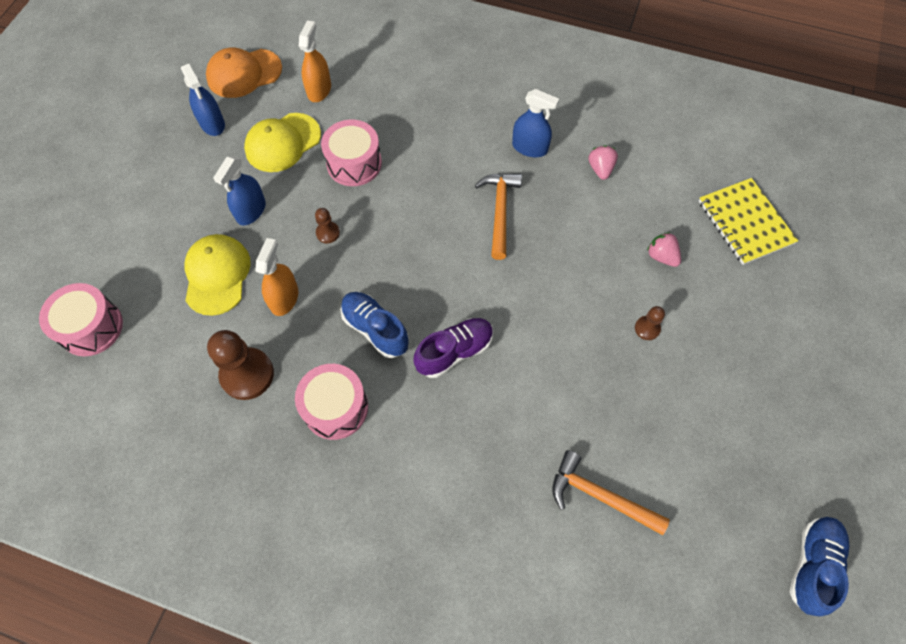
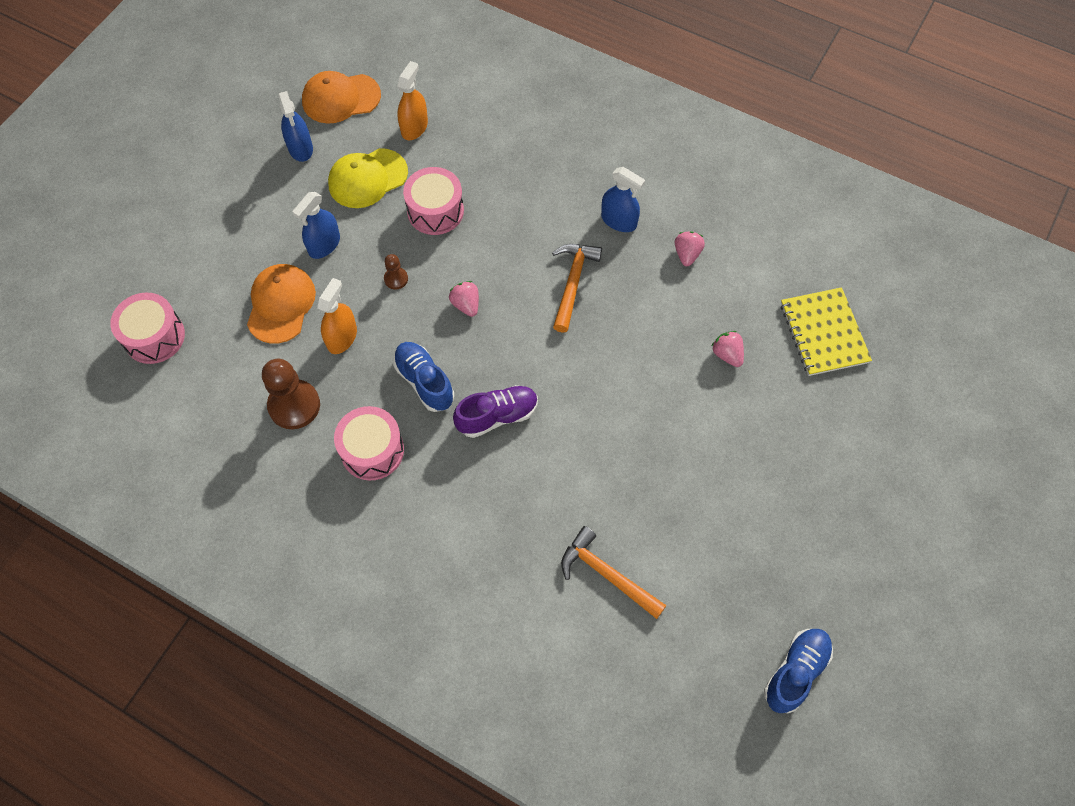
camera: 10 degrees right, 0 degrees up
yellow cap [184,234,251,316] -> orange cap [247,264,316,344]
brown pawn [635,306,665,340] -> none
none -> pink strawberry [449,281,479,317]

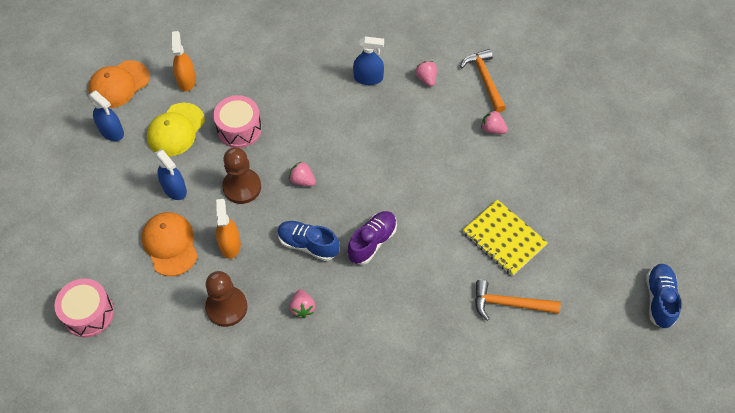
camera: 30 degrees left, 5 degrees down
blue spray bottle [292,192,340,259] -> blue spray bottle turned 45 degrees counterclockwise [155,149,187,200]
pink drum [334,406,404,480] -> pink strawberry [290,290,315,318]
brown pawn [384,254,408,289] -> brown pawn [222,147,261,204], size x2.03
orange hammer [552,244,602,333] -> orange hammer moved to [460,49,506,113]
yellow notebook [781,287,872,376] -> yellow notebook moved to [463,200,548,276]

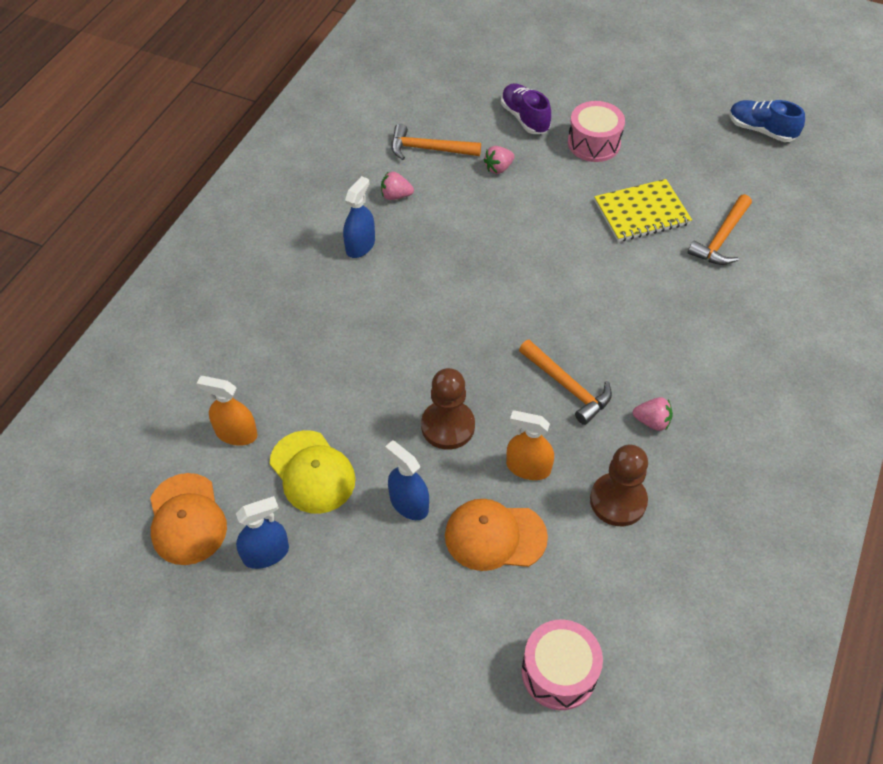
camera: 65 degrees left, 5 degrees down
blue spray bottle [155,149,187,200] -> blue spray bottle turned 120 degrees counterclockwise [385,440,429,520]
pink drum [213,95,262,148] -> pink drum moved to [568,101,625,162]
blue shoe [277,221,340,261] -> orange hammer [519,340,612,425]
pink strawberry [289,161,316,186] -> none
purple shoe [348,211,397,265] -> purple shoe moved to [501,83,551,134]

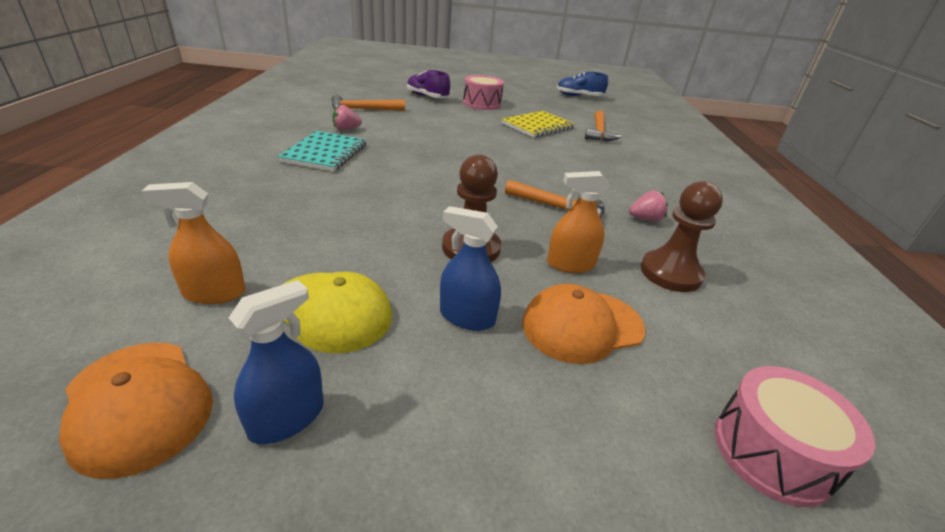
camera: 25 degrees left, 20 degrees down
blue spray bottle [343,176,375,258] -> turquoise notebook [277,131,367,171]
pink strawberry [484,146,515,174] -> none

